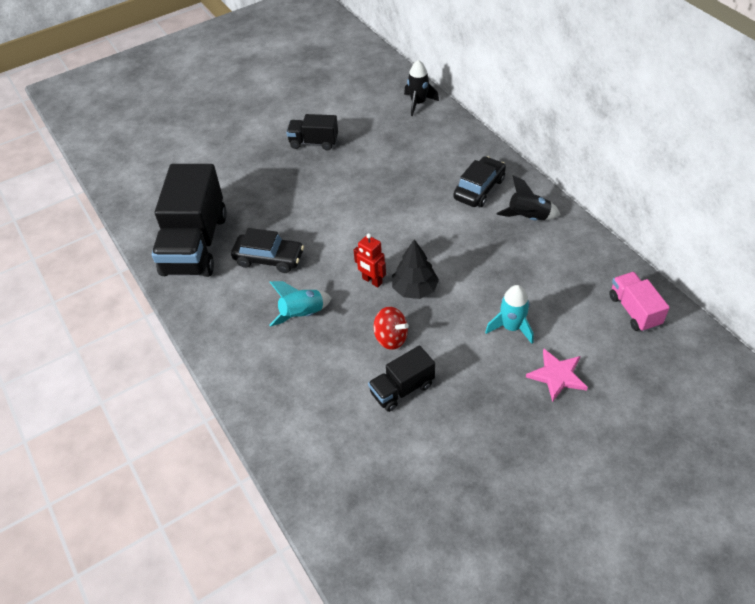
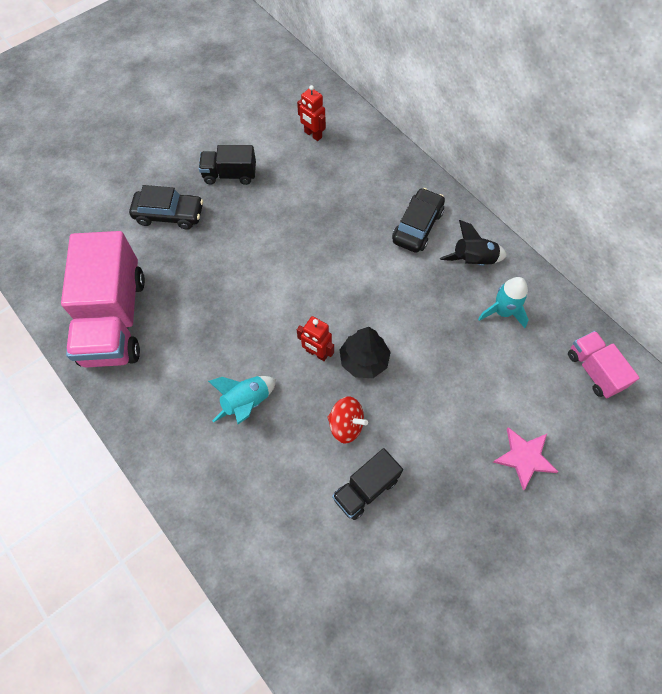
camera: 10 degrees left, 15 degrees up
black truck [152,164,227,277] -> pink truck [61,231,145,368]
black car [231,228,304,273] -> black car moved to [129,185,203,230]
black rocket [404,60,439,116] -> none
turquoise rocket [485,285,533,344] -> turquoise rocket moved to [478,277,529,328]
none -> red robot [297,85,326,141]

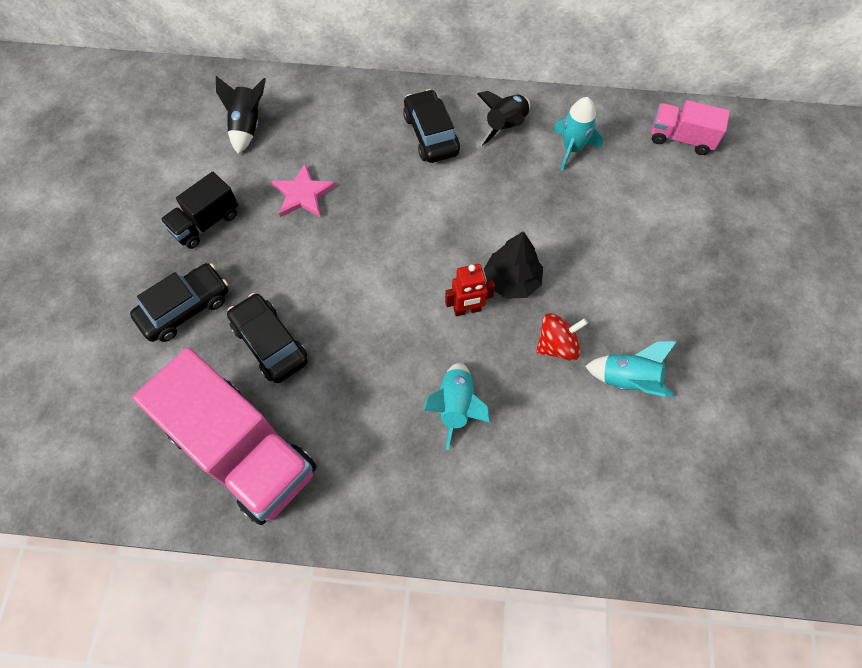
camera: 45 degrees left, 0 degrees up
red robot [297,85,326,141] -> black rocket [216,76,266,154]
black truck [332,448,403,520] -> turquoise rocket [585,341,677,398]
pink star [493,427,558,491] -> pink star moved to [271,164,336,218]
none -> black car [227,293,308,383]

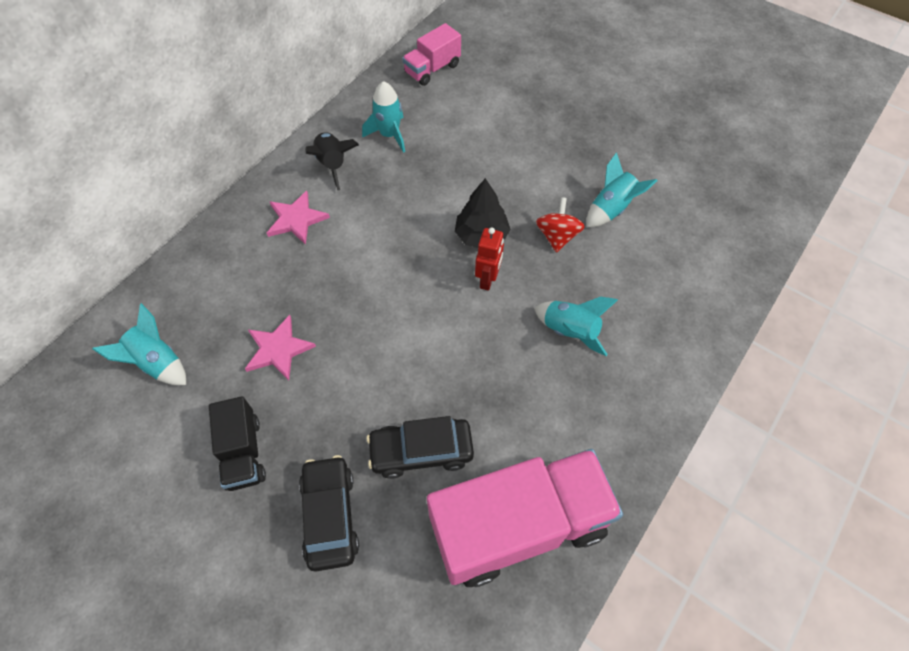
camera: 60 degrees left, 5 degrees down
black rocket [216,76,266,154] -> turquoise rocket [92,303,186,385]
black car [403,89,460,163] -> pink star [267,191,330,245]

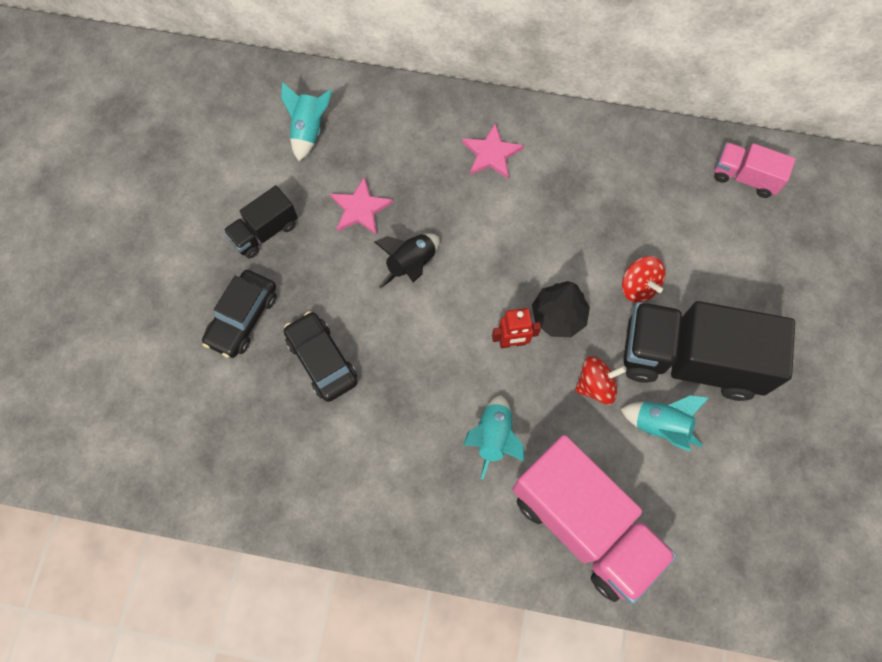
camera: 65 degrees right, 10 degrees up
black car [299,455,359,571] -> black car turned 150 degrees clockwise [202,270,277,358]
black rocket [305,132,359,190] -> black rocket moved to [374,234,440,289]
turquoise rocket [362,81,405,153] -> none
pink truck [427,449,623,587] -> pink truck moved to [512,435,677,604]
none -> red spinning top [622,256,666,303]
none -> black truck [623,301,795,401]

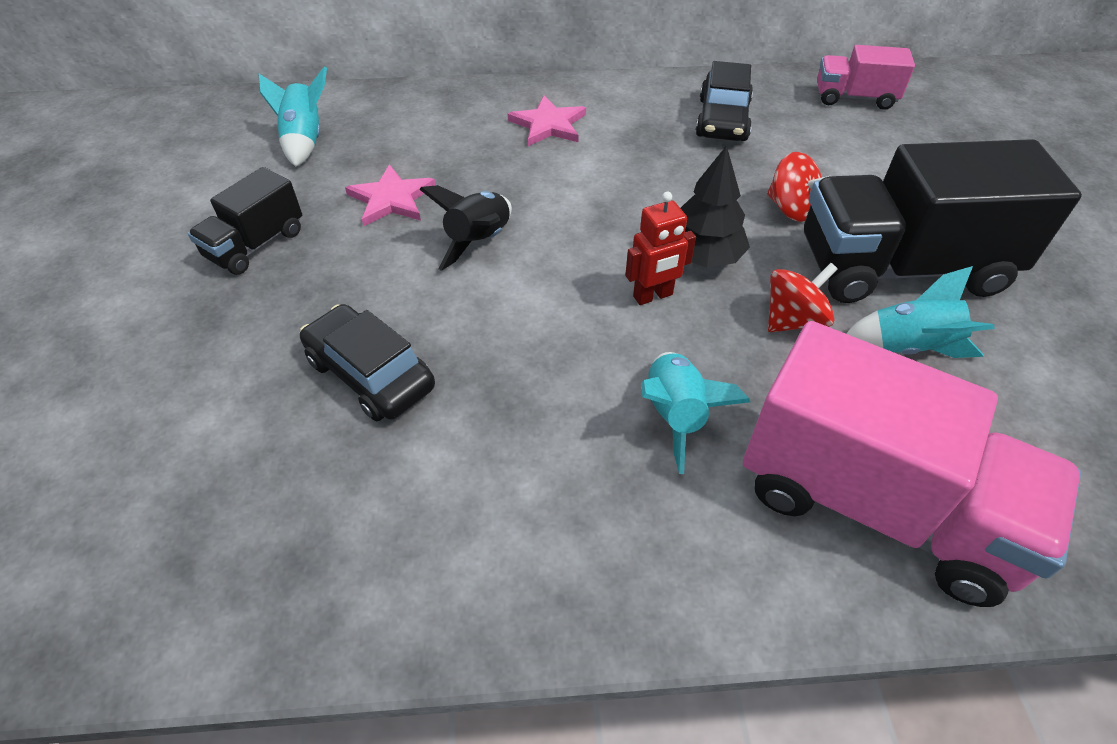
camera: 15 degrees left, 20 degrees down
black car [202,270,277,358] -> black car moved to [695,61,753,141]

